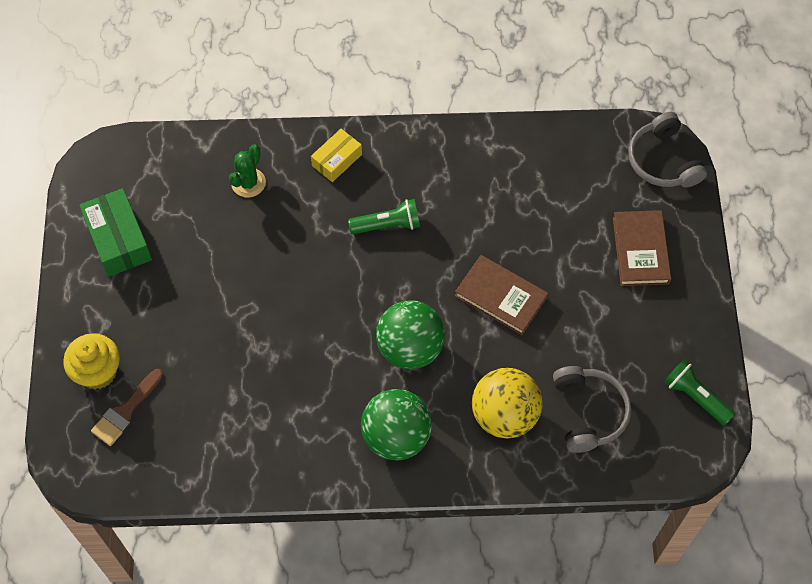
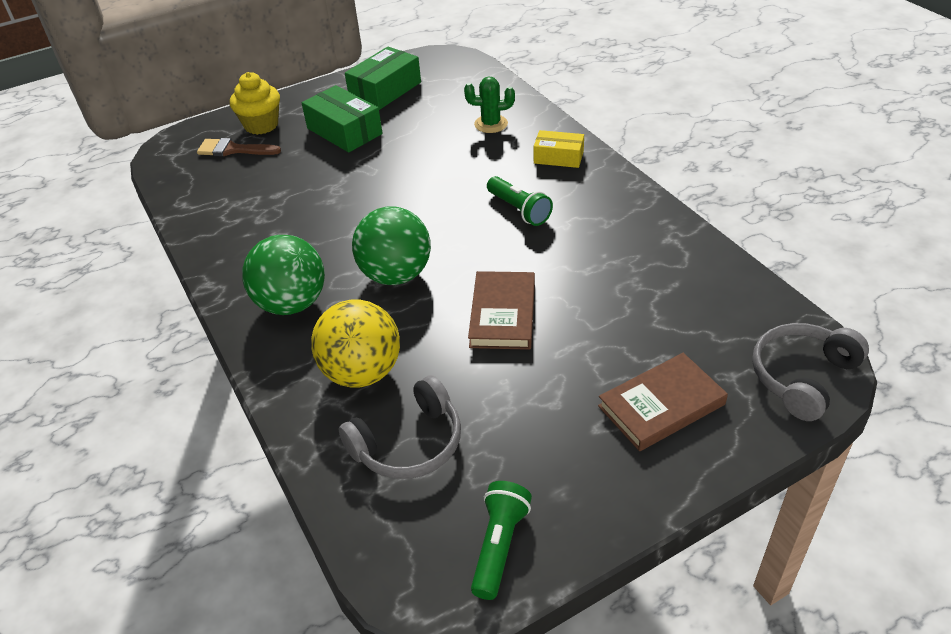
camera: 65 degrees right, 20 degrees down
none -> green box [302,85,383,152]

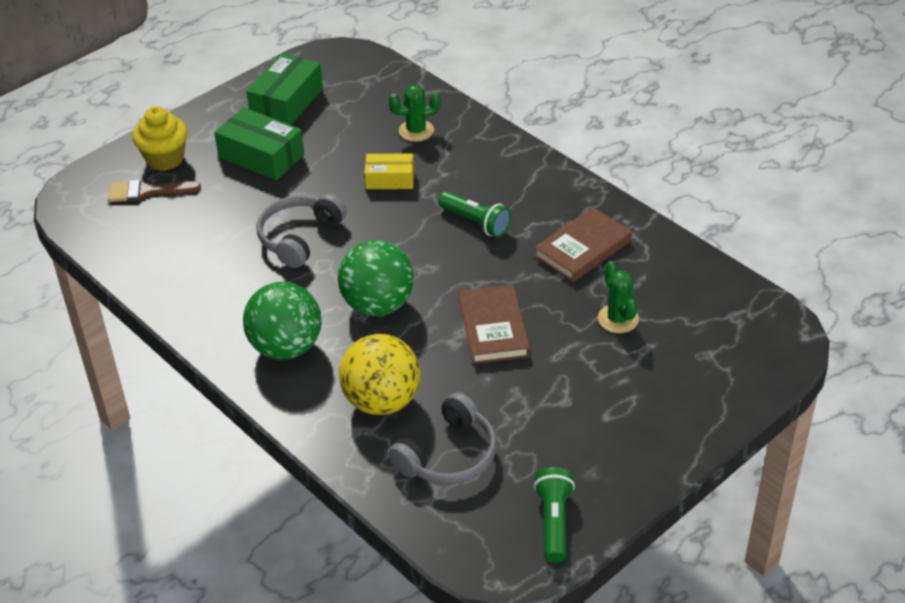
camera: 15 degrees left, 0 degrees up
yellow box [534,130,584,168] -> yellow box moved to [364,153,414,189]
brown book [598,353,728,451] -> brown book moved to [534,207,632,282]
grey headphones [752,323,869,421] -> grey headphones moved to [257,194,347,268]
none -> green cactus [598,261,639,333]

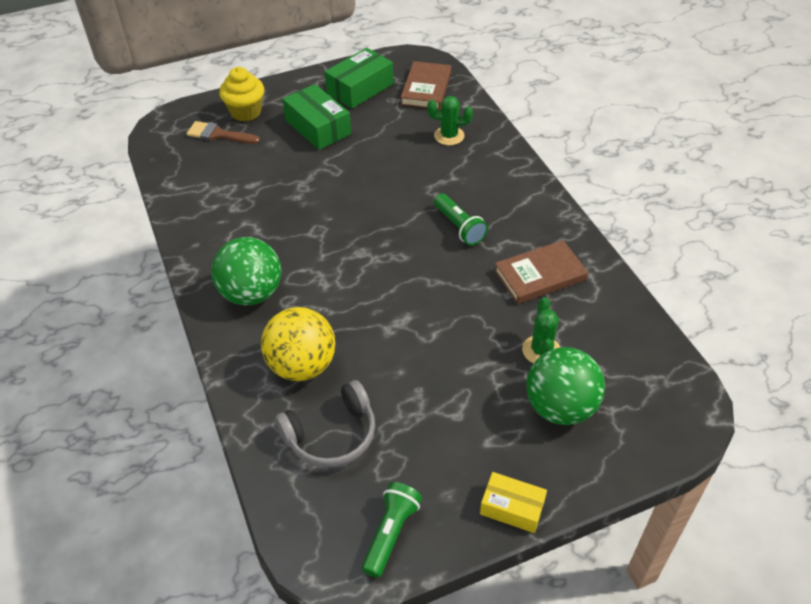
camera: 20 degrees right, 5 degrees up
grey headphones [257,194,347,268] -> none
green ball [338,240,414,316] -> green ball moved to [526,347,605,425]
yellow box [364,153,414,189] -> yellow box moved to [480,472,547,533]
brown book [459,285,530,364] -> brown book moved to [400,61,451,110]

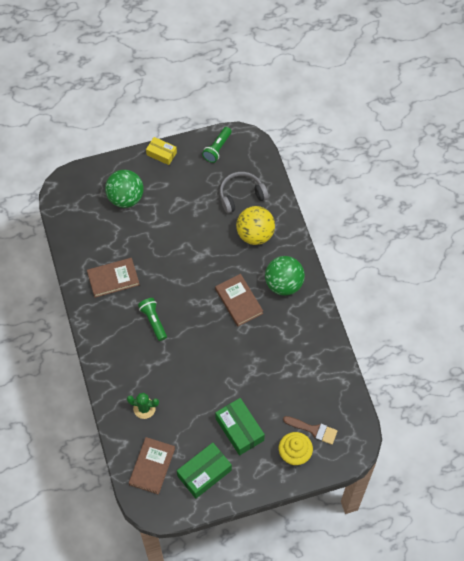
camera: 175 degrees left, 15 degrees up
green cactus [522,297,560,363] -> none
none -> brown book [215,274,263,326]

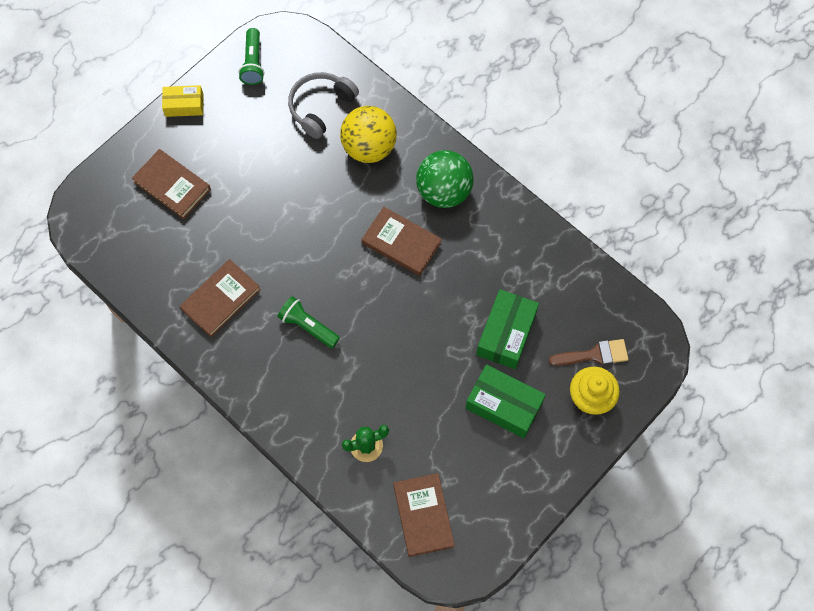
camera: 30 degrees left, 5 degrees up
green ball [105,170,144,208] -> brown book [132,149,211,219]
green box [177,443,232,499] -> green box moved to [476,289,539,369]

